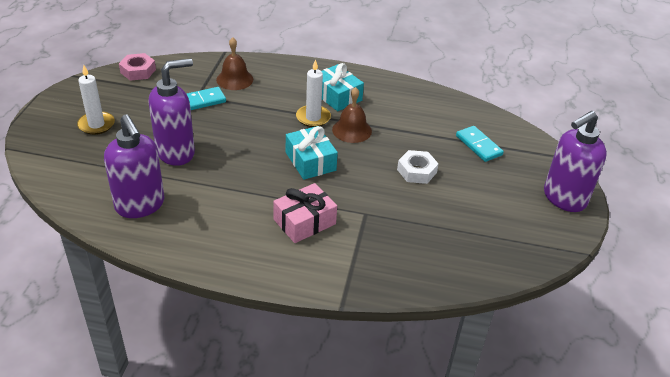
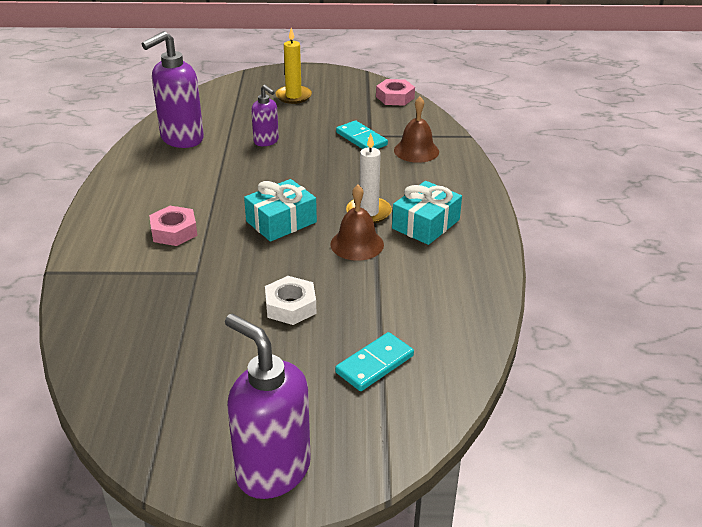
camera: 80 degrees right, 5 degrees down
white candle [77,65,115,135] -> yellow candle [275,28,312,104]
purple soap dispenser [148,58,195,166] -> purple soap dispenser [251,85,279,146], size x0.55
pink gift [273,183,337,243] -> pink nut [149,206,197,246]

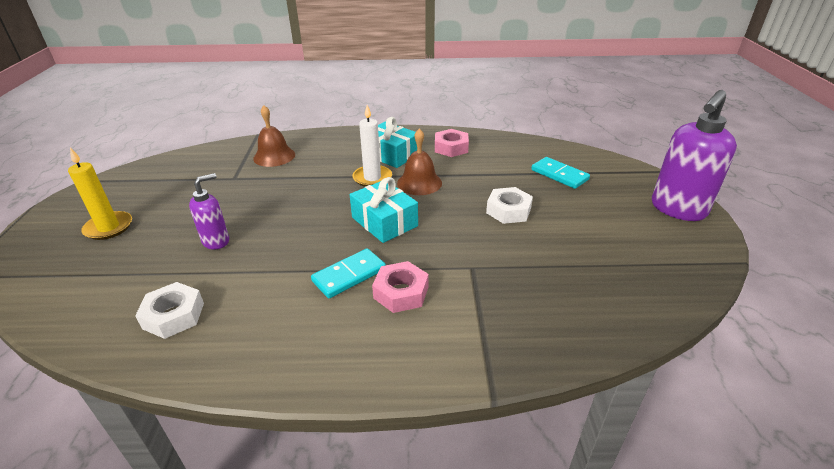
camera: 90 degrees left, 0 degrees up
purple soap dispenser [142,31,204,148] -> white nut [135,282,204,339]
turquoise domino [336,121,388,149] -> turquoise domino moved to [311,248,386,298]
pink nut [376,79,415,106] -> pink nut moved to [435,129,469,157]

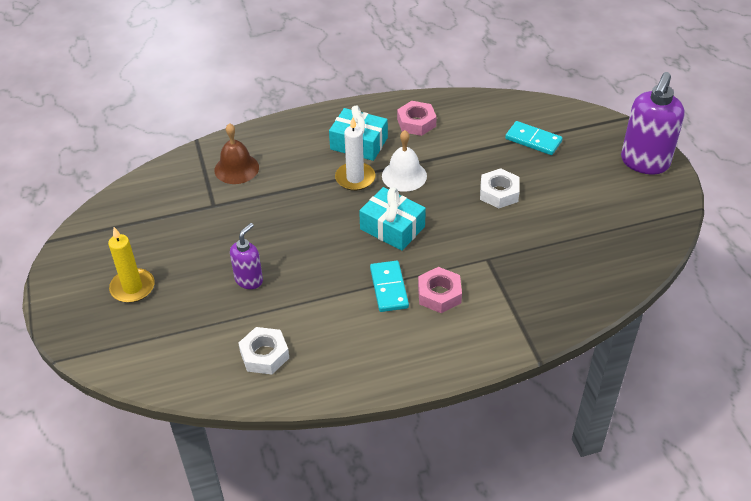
camera: 15 degrees left, 10 degrees up
turquoise domino [311,248,386,298] -> turquoise domino turned 45 degrees counterclockwise [370,261,409,312]
brown bell [397,128,442,195] -> white bell [382,130,427,192]

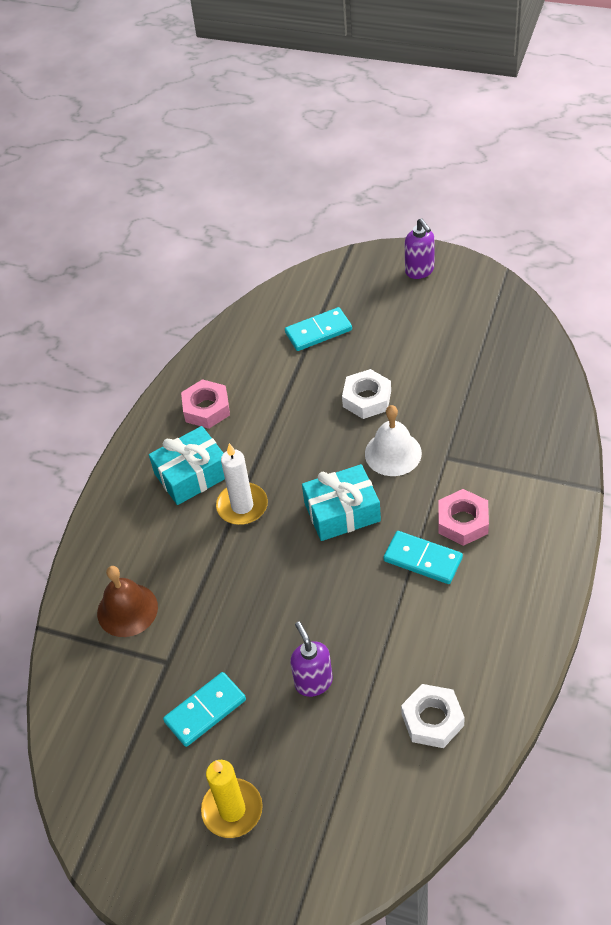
camera: 50 degrees left, 5 degrees up
white bell [382,130,427,192] -> white bell moved to [365,405,422,476]
purple soap dispenser [621,72,685,174] -> purple soap dispenser [405,218,435,279], size x0.55
none -> turquoise domino [163,672,246,747]

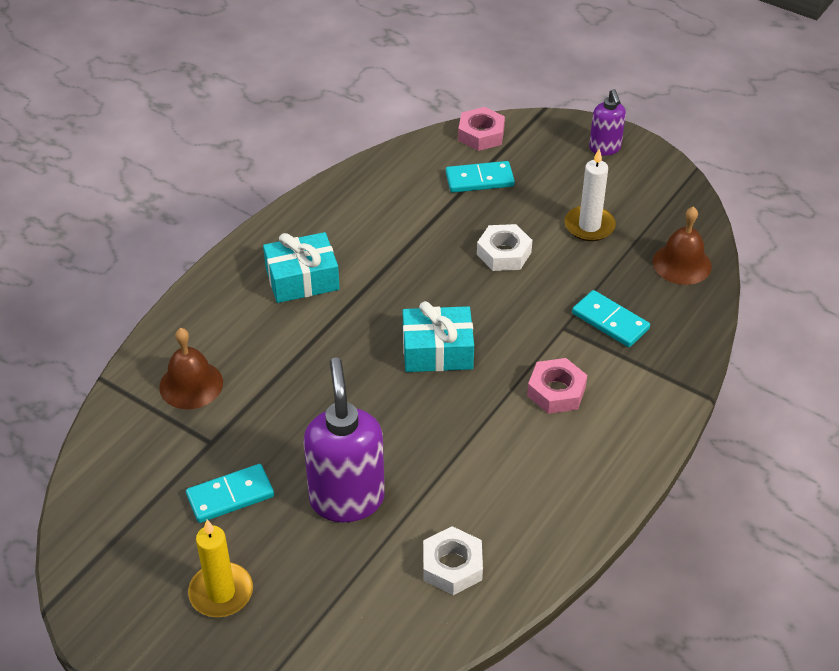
camera: 10 degrees right, 5 degrees down
pink nut [181,379,230,429] -> pink nut moved to [458,107,505,151]
white candle [216,443,268,525] -> white candle moved to [565,149,616,241]
purple soap dispenser [290,622,333,697] -> purple soap dispenser [304,357,385,522], size x1.82
white bell [365,405,422,476] -> none
turquoise domino [383,531,463,584] -> turquoise domino moved to [572,290,650,347]
none -> brown bell [653,206,712,285]

